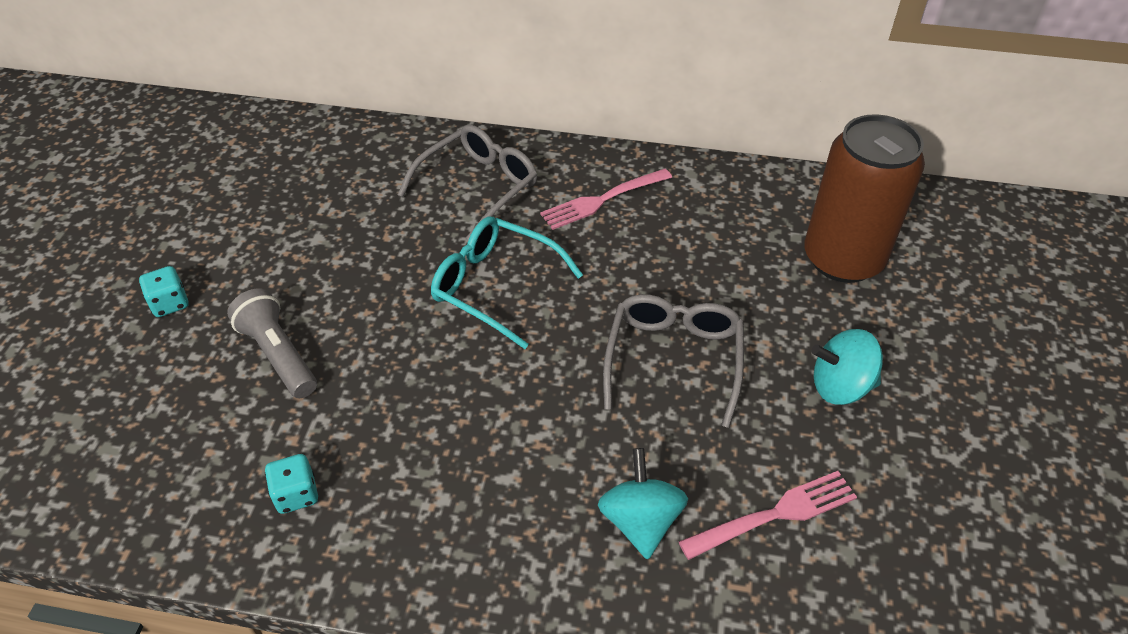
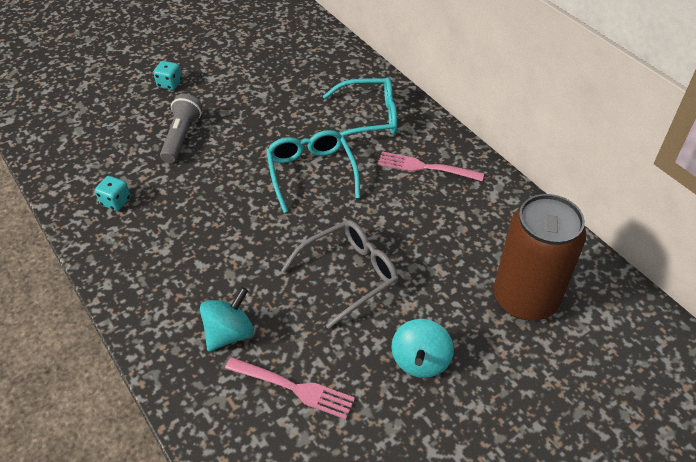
camera: 45 degrees right, 0 degrees up
grey glasses [398,125,537,240] -> turquoise glasses [323,77,397,136]
turquoise spinning top [811,329,883,405] -> turquoise spinning top turned 120 degrees counterclockwise [391,319,454,378]

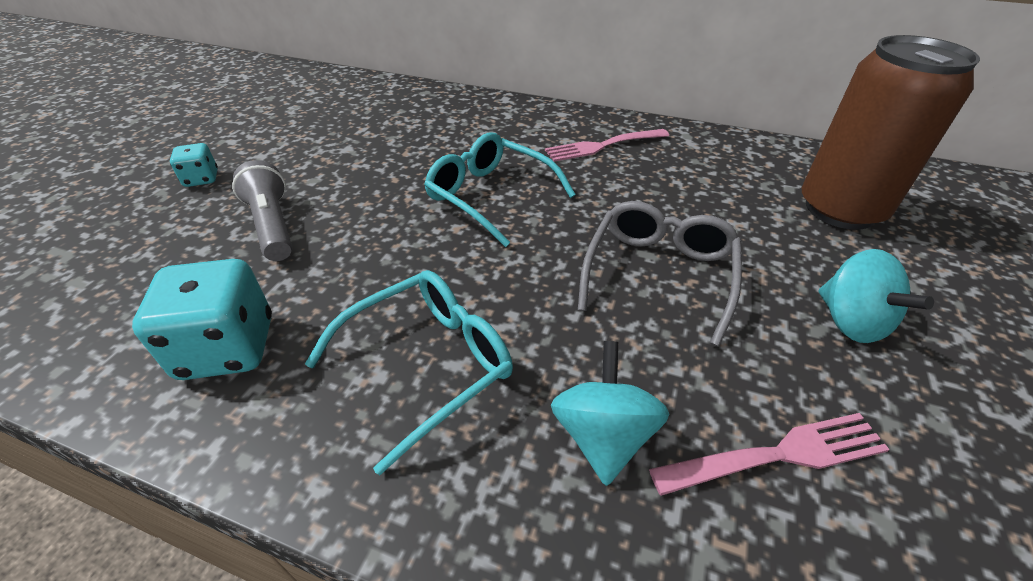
camera: 35 degrees left, 5 degrees down
turquoise dice [95,176,131,211] -> turquoise dice [132,259,272,380], size x1.86
turquoise glasses [323,77,397,136] -> turquoise glasses moved to [305,270,513,475]

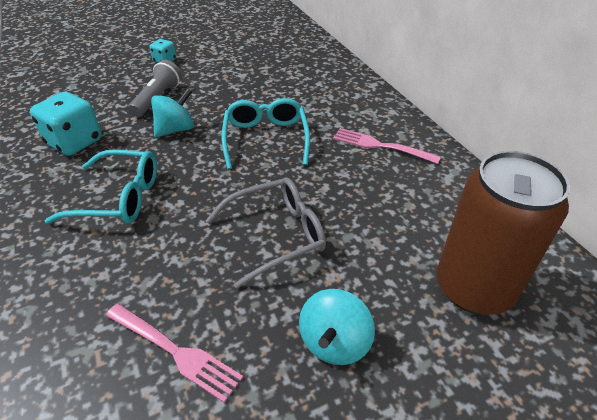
camera: 45 degrees right, 0 degrees up
turquoise spinning top [551,341,669,486] -> turquoise spinning top moved to [151,88,194,137]

